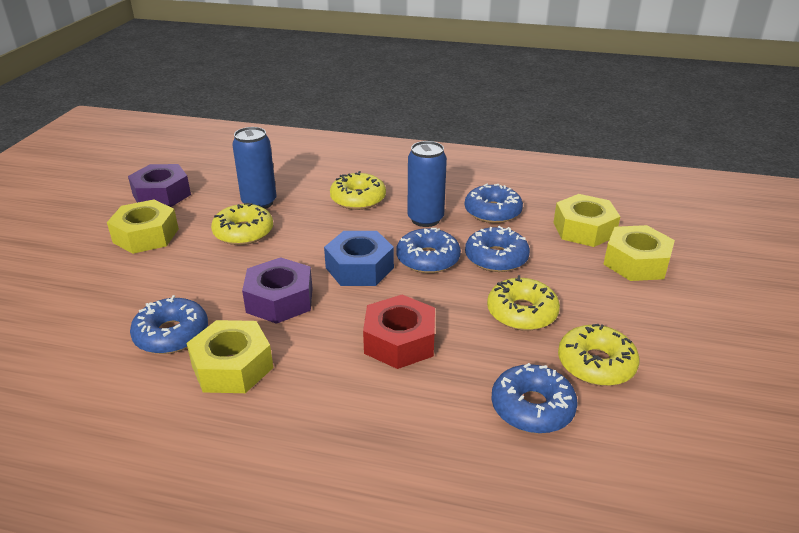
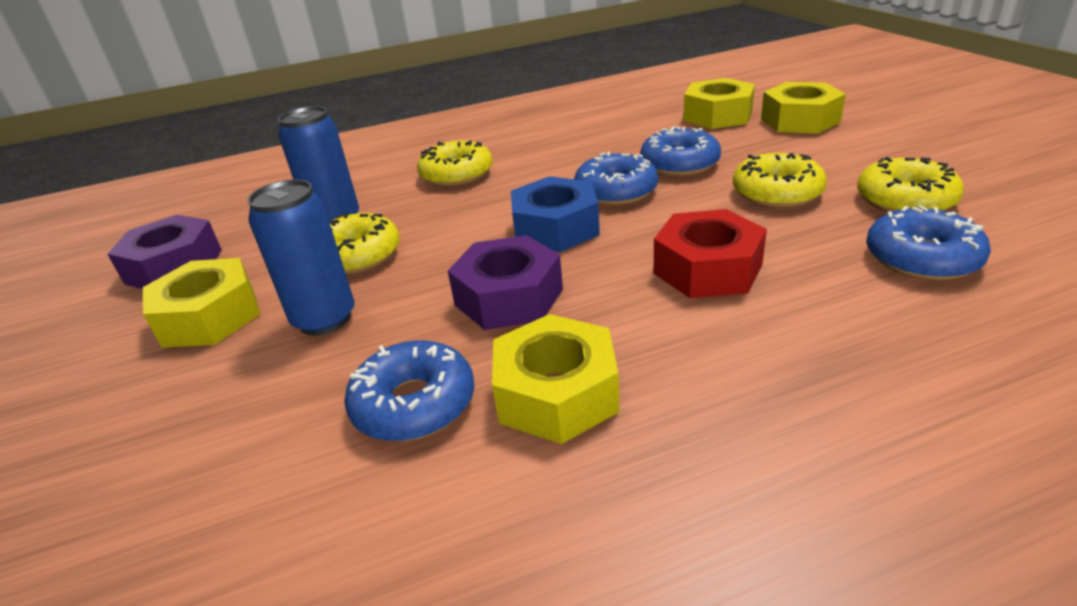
camera: 30 degrees left, 0 degrees up
blue can [407,141,447,227] -> blue can moved to [247,179,355,336]
blue donut [465,184,523,223] -> none

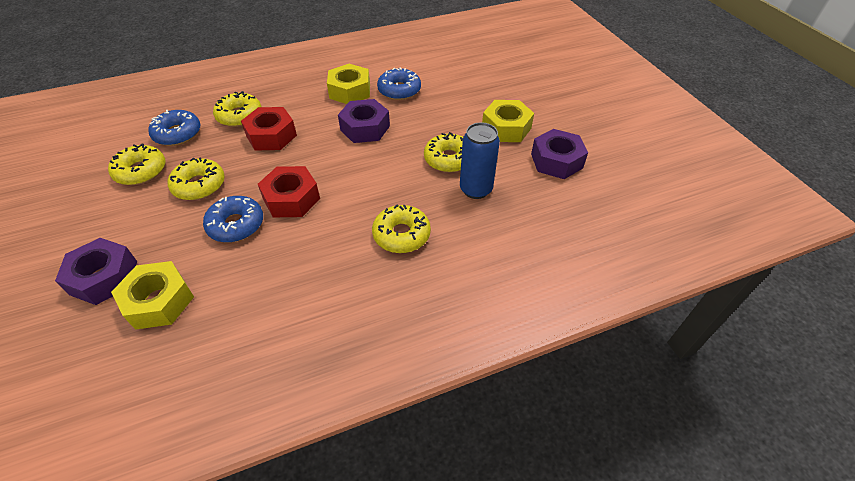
camera: 175 degrees right, 15 degrees up
blue can [247,179,355,336] -> none
blue nut [511,176,600,252] -> none
blue donut [574,152,658,205] -> red nut [258,166,320,217]
yellow nut [761,82,846,134] -> purple nut [55,238,137,305]
none -> yellow donut [213,91,261,127]

